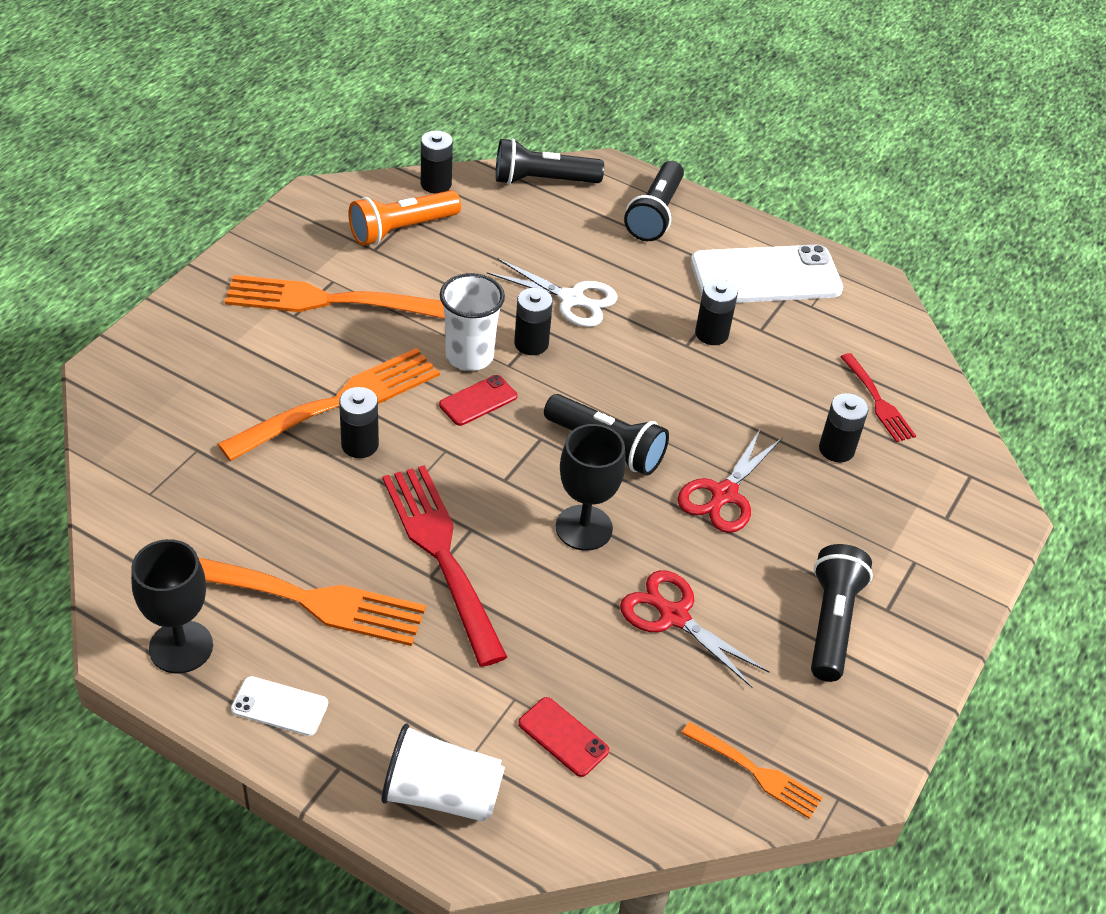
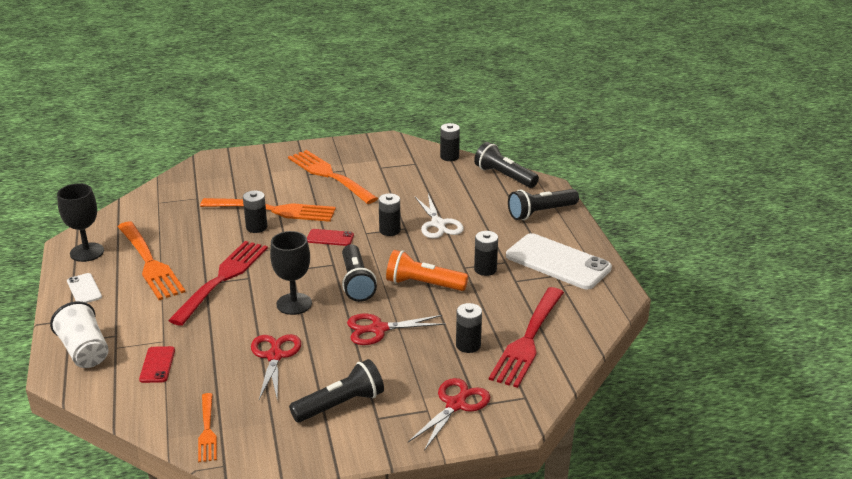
camera: 50 degrees right, 15 degrees down
orange flashlight [348,190,461,246] -> orange flashlight moved to [386,250,468,291]
white cup [440,273,505,371] -> none
red fork [840,353,916,442] -> red fork [489,287,564,388], size x1.87
none -> red scissors [408,378,490,451]

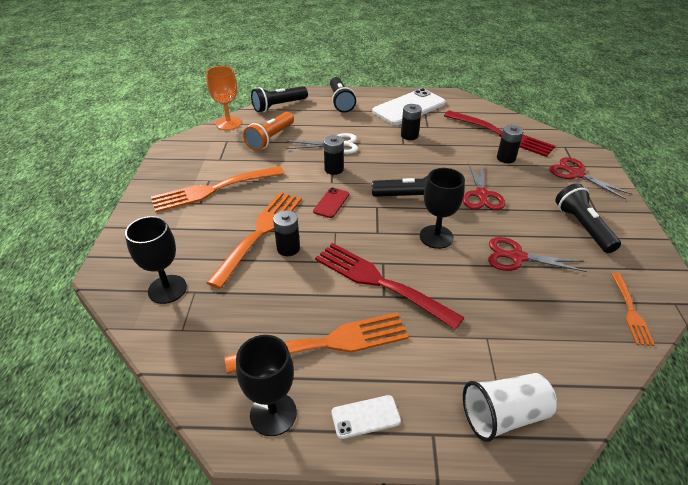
camera: 75 degrees left, 10 degrees up
red phone [139,346,175,383] -> none
orange fork [198,393,217,462] -> orange fork turned 90 degrees clockwise [612,273,655,346]
orange flashlight [386,250,468,291] -> orange flashlight moved to [243,112,294,151]
black battery [440,123,460,161] -> orange goblet [206,66,242,130]
none -> black goblet [125,216,187,304]

